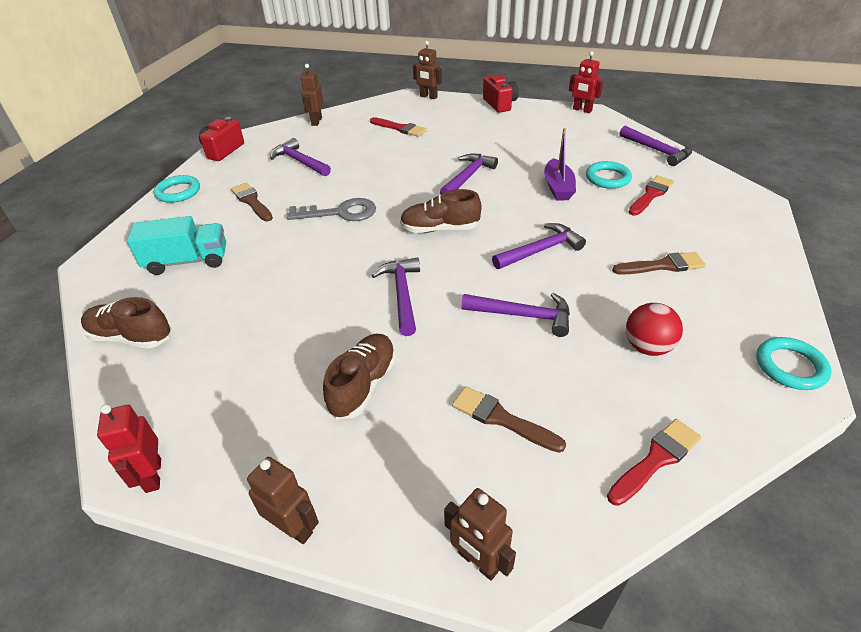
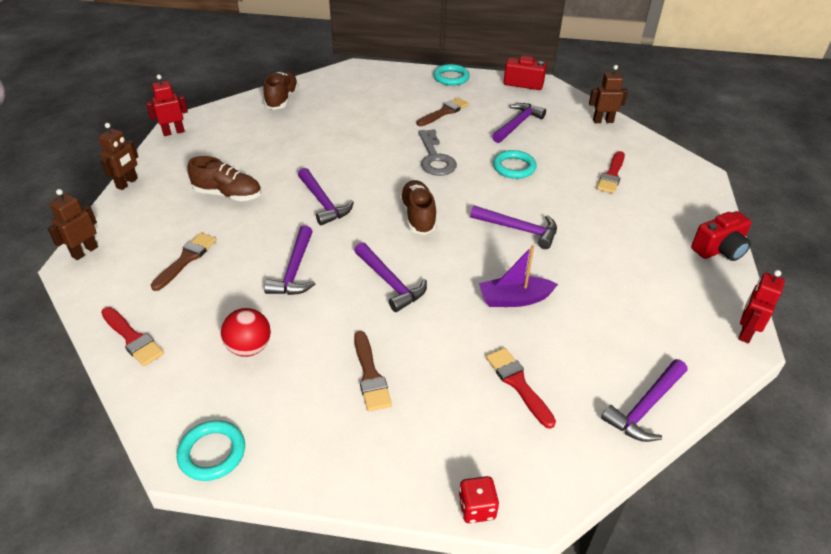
camera: 80 degrees right, 0 degrees up
turquoise truck [127,216,226,275] -> none
purple hammer [371,257,420,336] -> purple hammer turned 75 degrees clockwise [298,168,354,226]
brown robot [413,41,442,99] -> none
turquoise ring [586,161,632,189] -> turquoise ring moved to [493,150,537,179]
red brush [628,175,674,216] -> red brush turned 150 degrees counterclockwise [486,348,556,429]
none -> red dice [458,476,499,523]

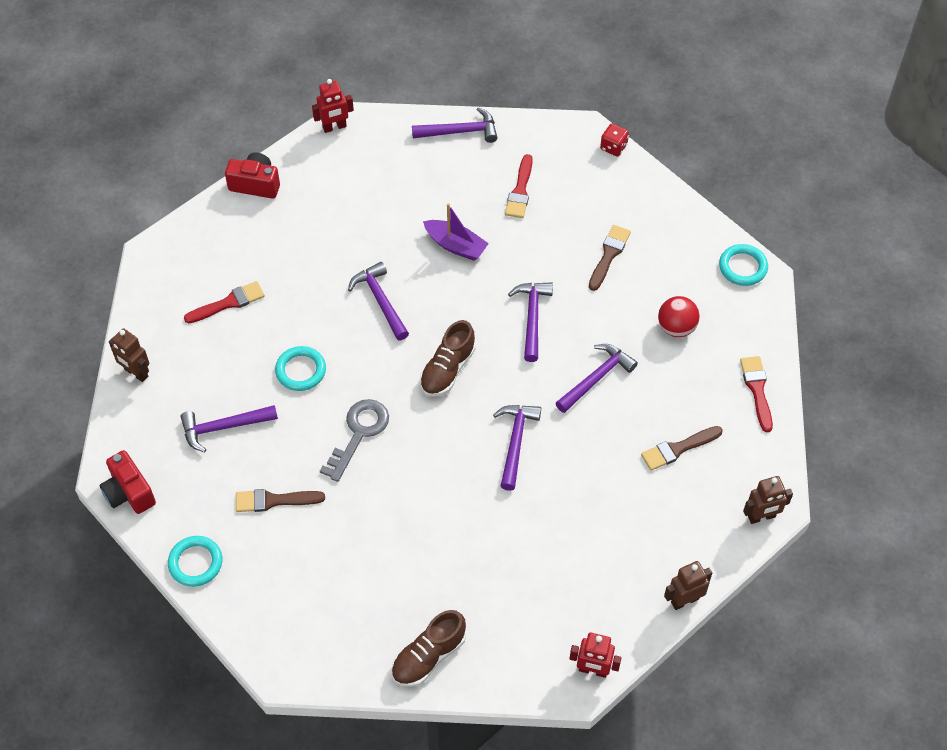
camera: 140 degrees left, 15 degrees up
brown shoe [187,156,261,201] -> none

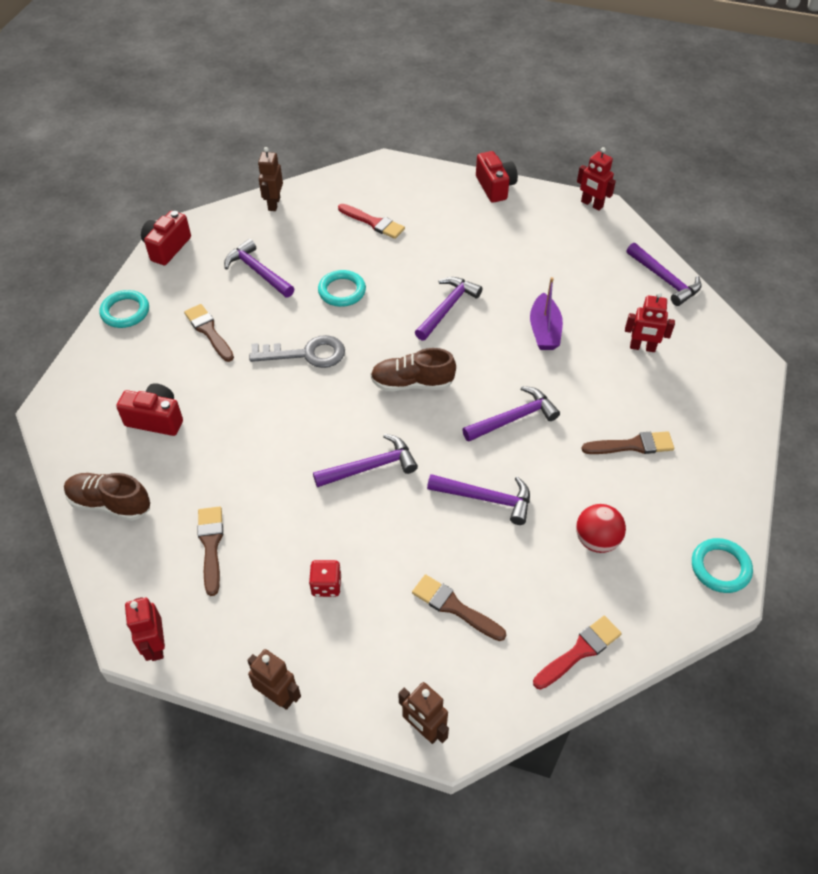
camera: 60 degrees right, 5 degrees down
red brush [505,154,533,218] -> red robot [625,292,675,352]
red dice [600,124,629,156] -> red dice moved to [309,560,342,597]
none -> red camera [116,383,183,436]
none -> brown brush [197,506,223,596]

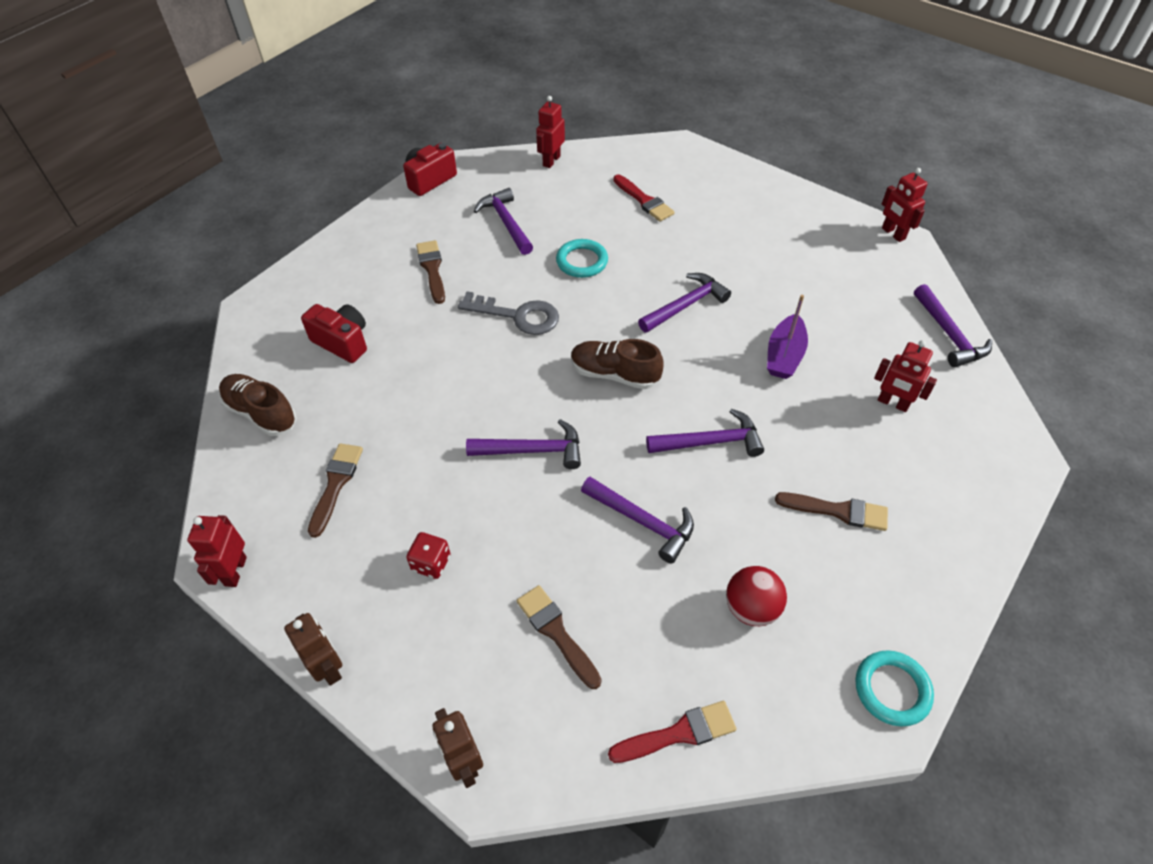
camera: 20 degrees right, 0 degrees up
turquoise ring [100,290,149,328] -> none
brown robot [258,147,283,211] -> red robot [536,96,565,168]
red camera [476,151,518,203] -> none

